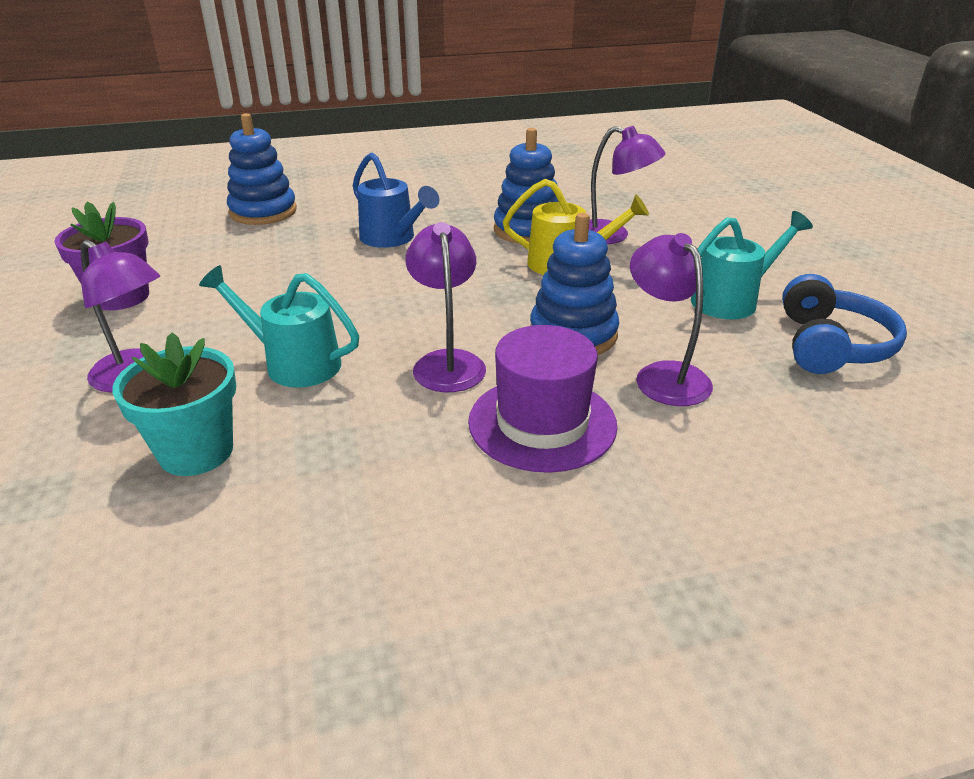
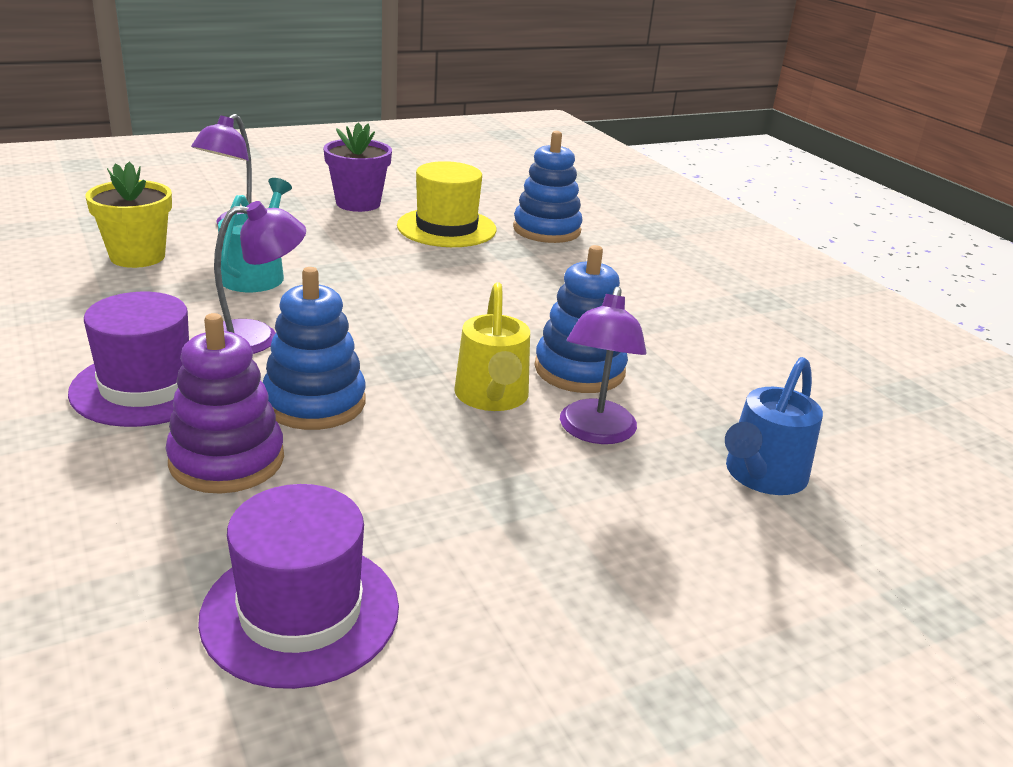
camera: 75 degrees right, 5 degrees down
turquoise flower pot [113,332,236,476] -> yellow flower pot [85,162,172,268]
blue watering can [353,153,439,248] -> blue watering can moved to [725,357,823,495]
purple lamp [630,233,713,406] -> purple stacking toy [166,313,284,494]
turquoise watering can [691,211,813,319] -> none
blue headphones [782,274,907,374] -> purple hat [198,484,399,689]
none -> yellow hat [397,161,497,247]

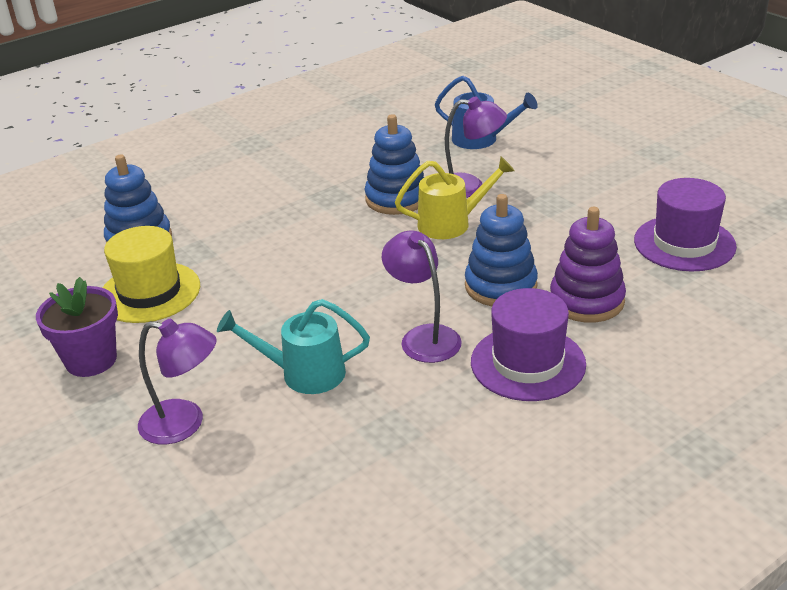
camera: 95 degrees left, 5 degrees up
yellow flower pot [85,162,172,268] -> none

